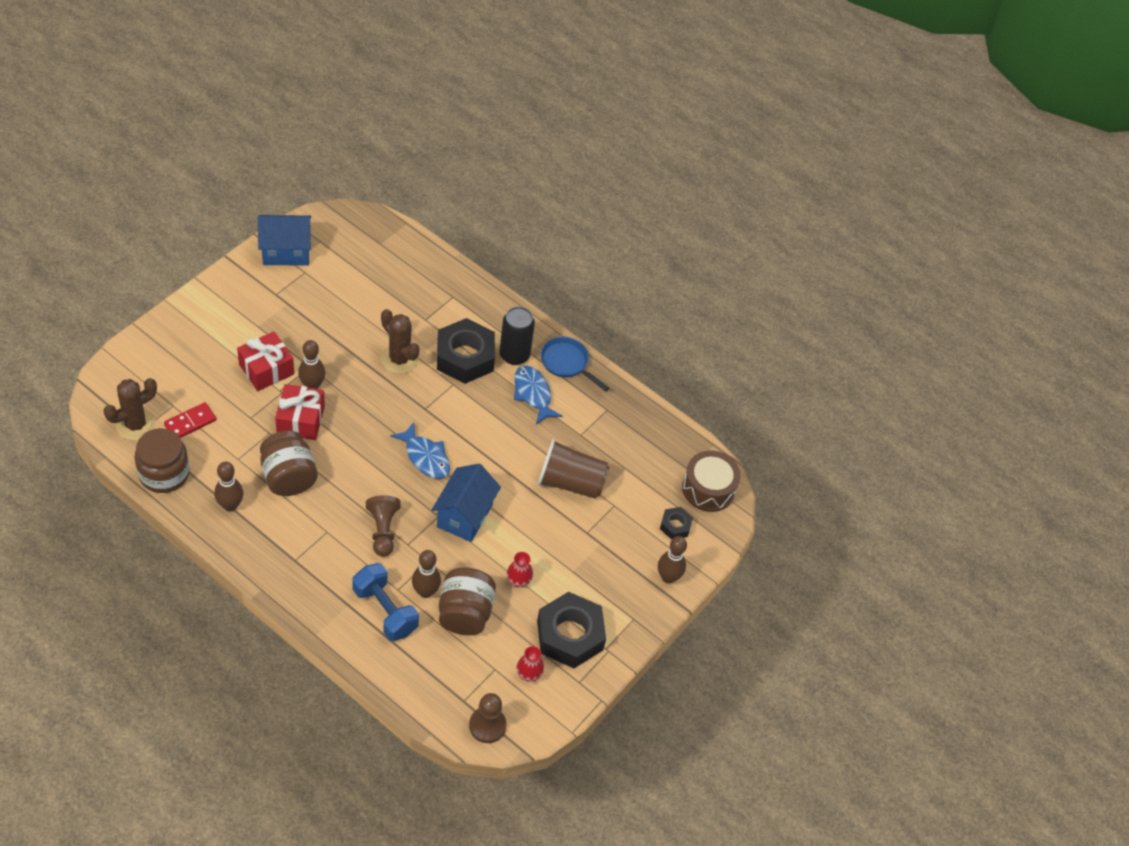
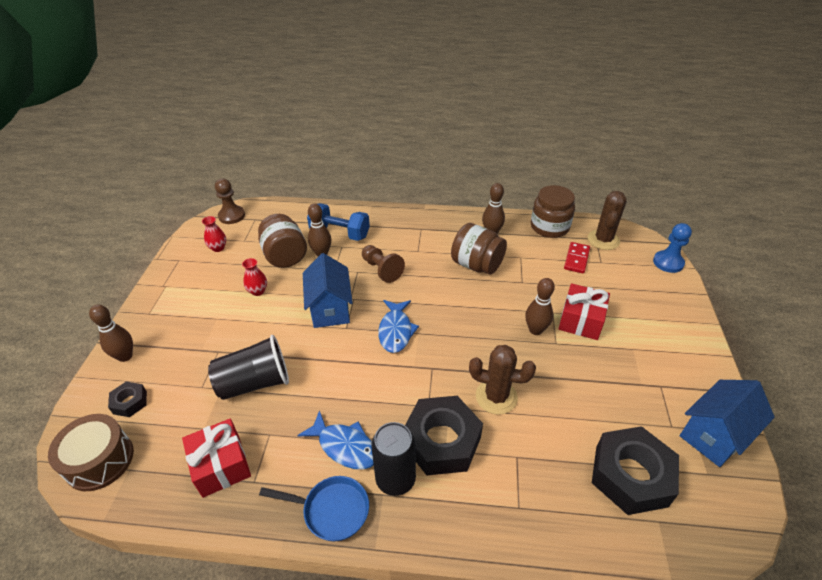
camera: 155 degrees right, 10 degrees down
red gift [275,384,325,440] -> red gift moved to [182,418,251,498]
blue fish [390,422,450,479] -> blue fish turned 105 degrees counterclockwise [378,300,419,353]
black nut [537,592,606,668] -> black nut moved to [592,426,679,515]
brown cup [538,439,609,499] -> black cup [208,335,289,400]
none -> blue pawn [653,223,692,273]

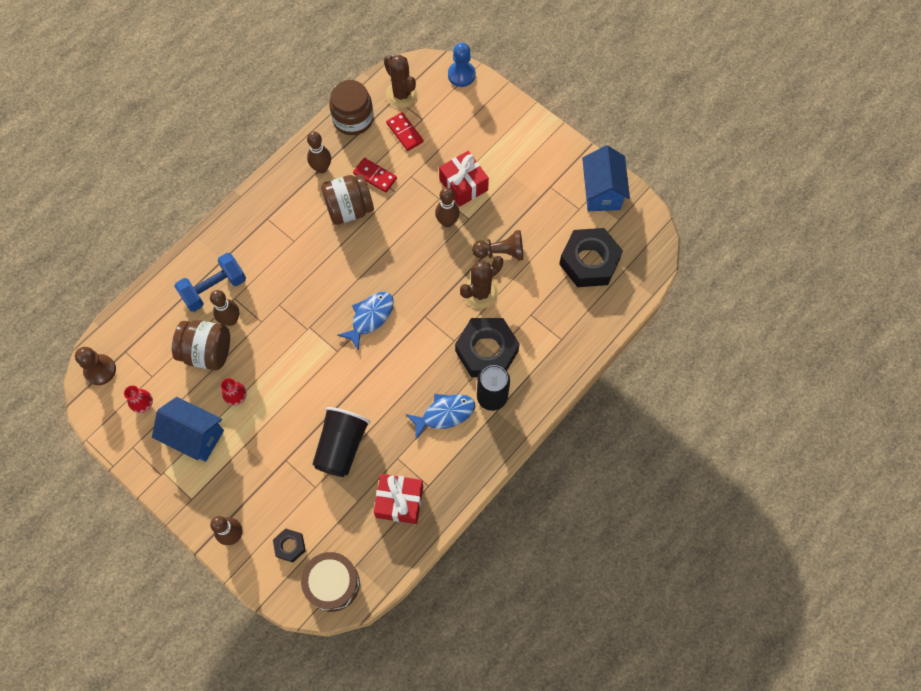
camera: 55 degrees left, 25 degrees up
blue pan [259,476,369,541] -> none
blue house [303,253,353,328] -> blue house moved to [152,397,224,462]
brown pawn [362,245,405,283] -> brown pawn moved to [472,230,523,261]
blue fish [378,300,419,353] -> blue fish turned 90 degrees counterclockwise [337,292,394,351]
none -> red domino [353,158,397,193]

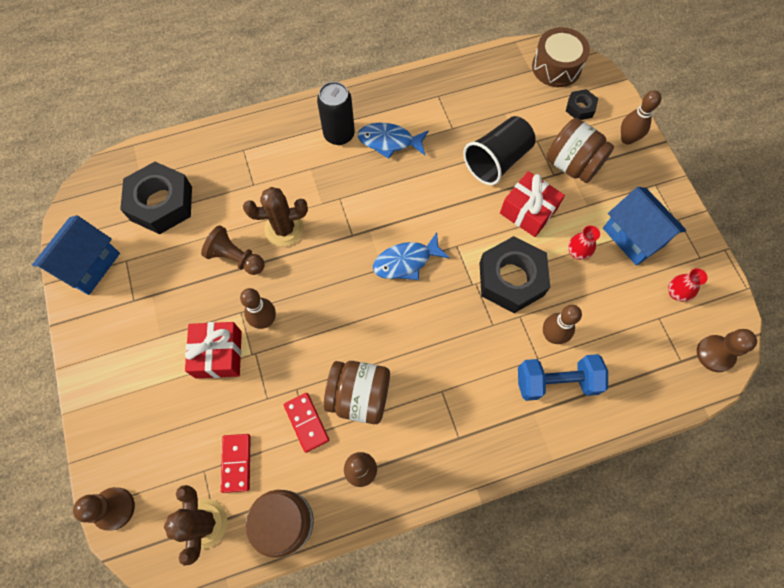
camera: 150 degrees left, 0 degrees up
brown jar [172,320,230,370] -> brown jar moved to [546,118,614,183]
red gift [374,474,423,524] -> red gift moved to [500,171,565,237]
blue pawn [448,43,476,87] -> brown pawn [73,487,135,531]
black nut [455,318,520,377] -> black nut moved to [479,236,550,313]

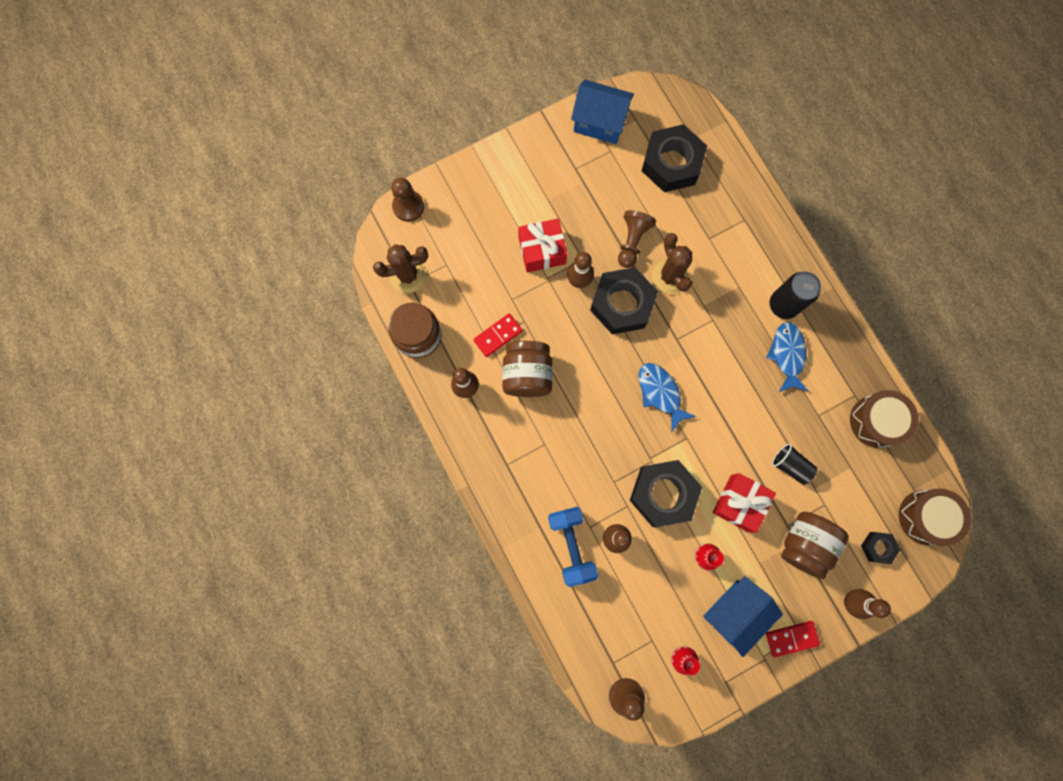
camera: 80 degrees right, 10 degrees up
red domino [221,434,251,493] -> red domino moved to [766,621,820,658]
black cup [463,116,536,185] -> black cup [772,443,817,485], size x0.58
none -> black nut [590,267,658,334]
none -> brown drum [850,390,919,448]

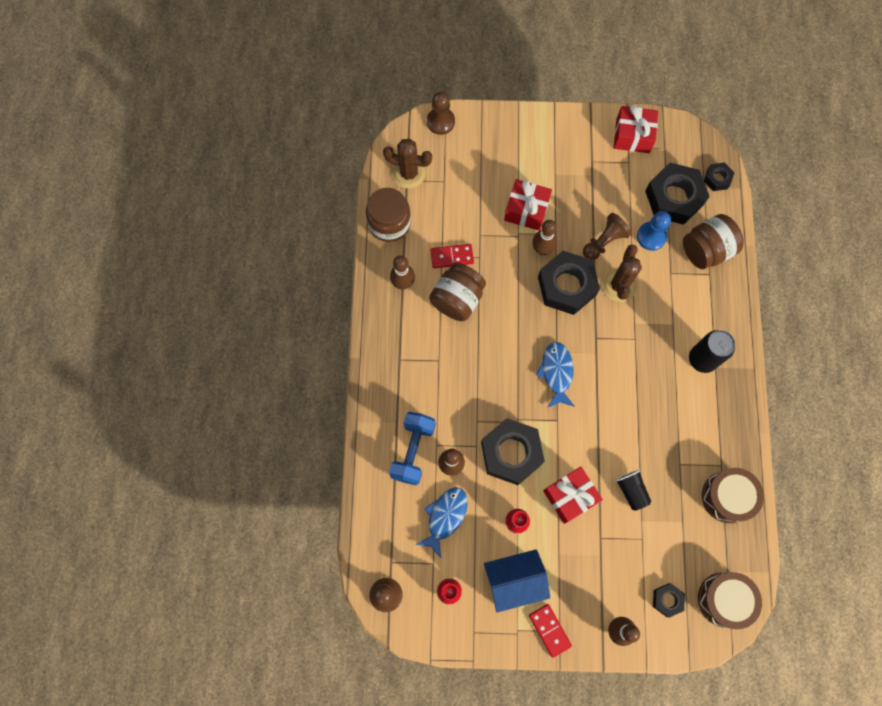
camera: 30 degrees right, 5 degrees down
blue house [571,80,634,144] -> red gift [614,105,658,153]
blue fish [766,322,808,392] -> blue fish moved to [415,487,468,558]
red domino [766,621,820,658] -> red domino turned 45 degrees clockwise [529,604,572,658]
brown jar [781,512,849,579] -> brown jar moved to [683,214,744,269]
none -> blue pawn [637,211,671,251]
none -> black nut [704,162,735,191]

